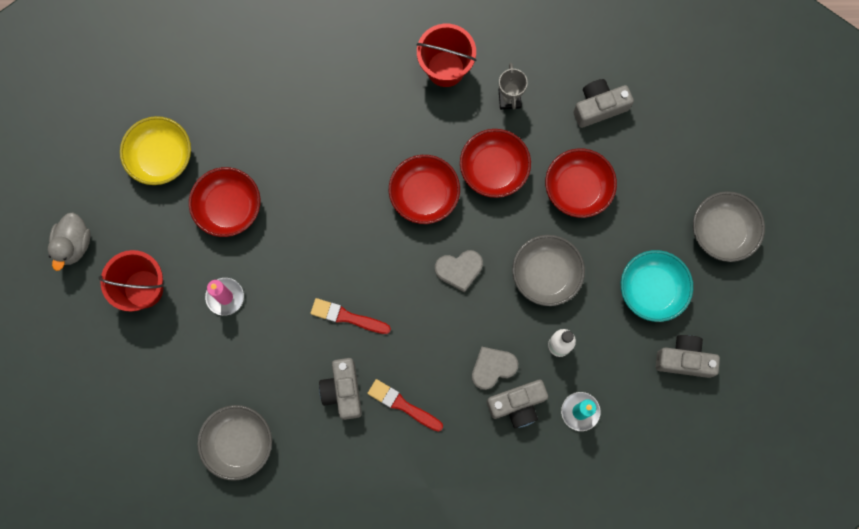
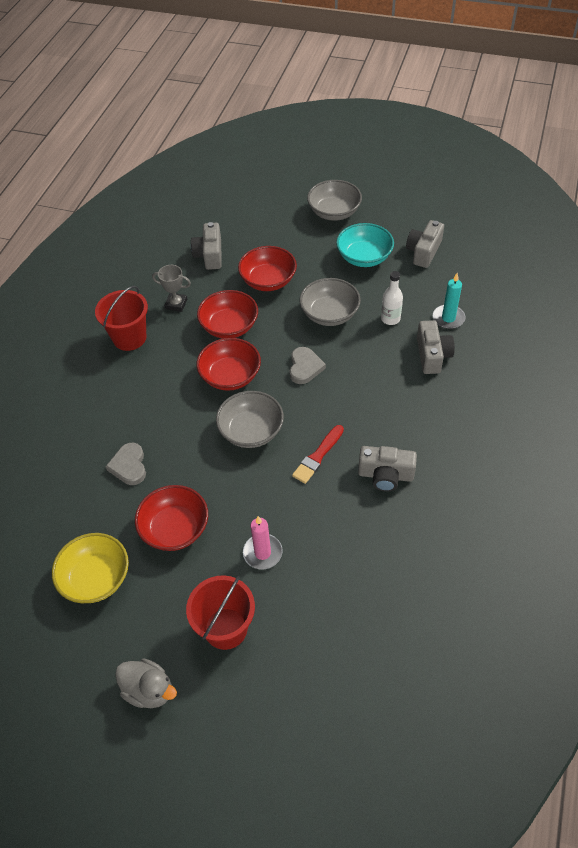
camera: 70 degrees left, 25 degrees down
grey bowl [197,405,272,481] -> grey bowl moved to [216,391,284,448]
red brush [367,379,443,432] -> none
grey heart [472,347,518,390] -> grey heart moved to [105,443,146,485]

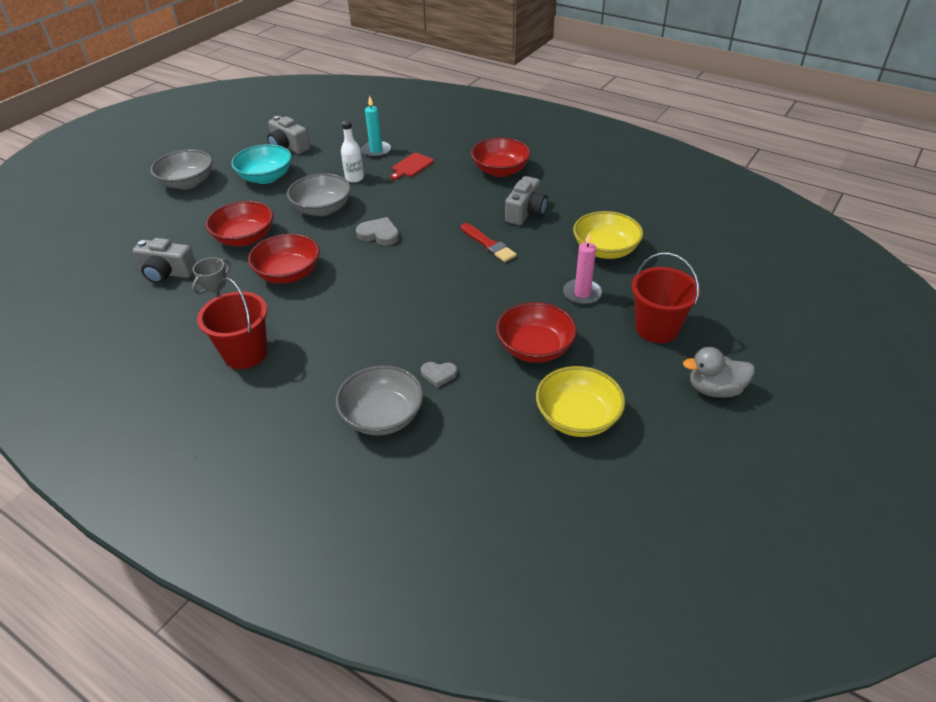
camera: 75 degrees left, 10 degrees down
grey heart [105,443,146,485] -> grey heart [421,362,457,388], size x0.66
grey duck [115,658,177,708] -> grey duck turned 135 degrees counterclockwise [683,347,755,398]
red bowl [196,338,261,391] -> red bowl moved to [471,138,531,177]
grey bowl [216,391,284,448] -> grey bowl moved to [336,365,424,436]
grey camera [417,320,455,374] -> red cutting board [390,153,434,180]
none -> yellow bowl [573,211,643,259]

